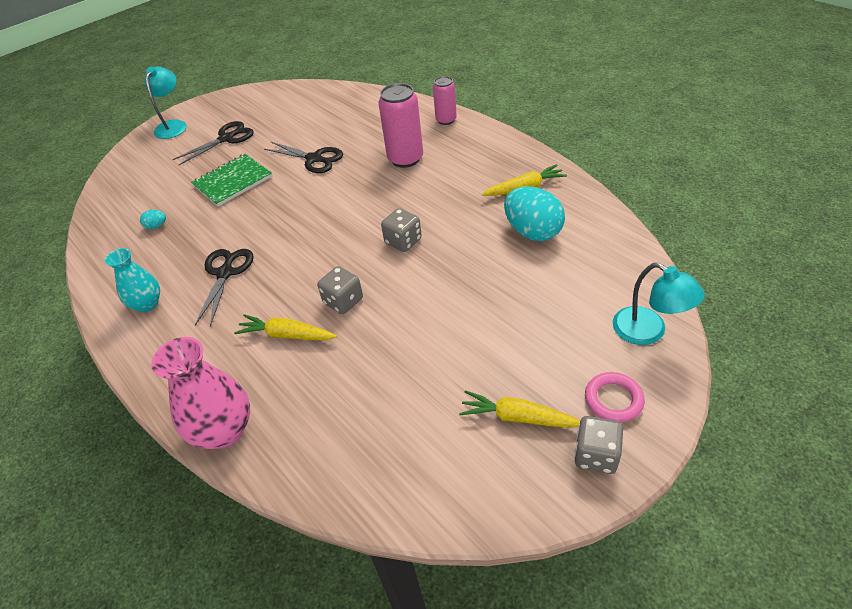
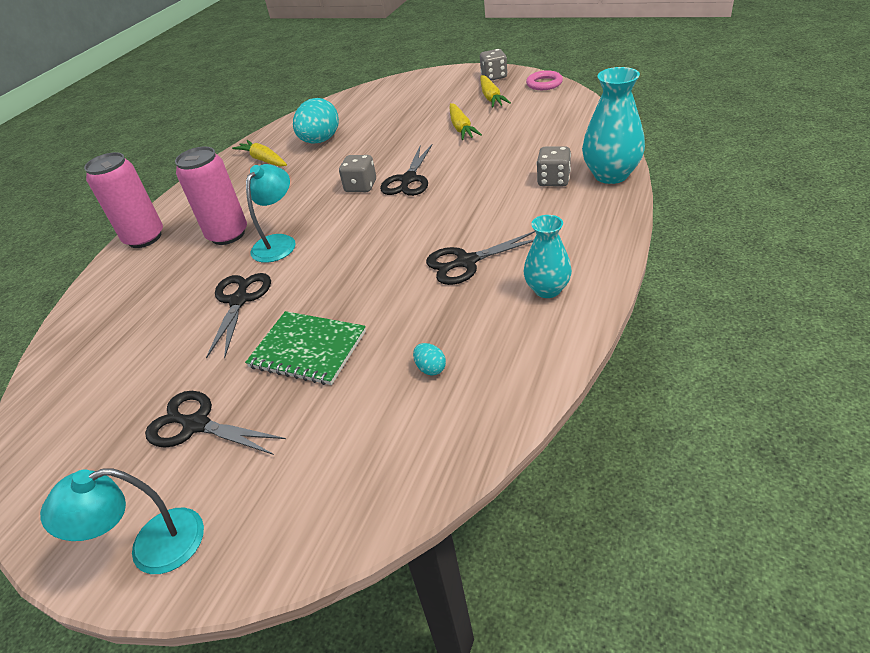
camera: 115 degrees left, 5 degrees down
pink vase [151,337,250,449] -> turquoise vase [582,67,645,184]
yellow carrot [234,314,337,340] -> yellow carrot moved to [450,103,482,140]
grey dice [317,266,363,314] -> grey dice moved to [537,147,571,186]
pink can [433,76,457,125] -> pink can [84,152,163,248], size x1.62
pink ring [585,372,645,423] -> pink ring moved to [526,71,563,90]
turquoise lamp [613,263,705,345] -> turquoise lamp moved to [246,164,296,263]
none -> black scissors [380,144,433,196]

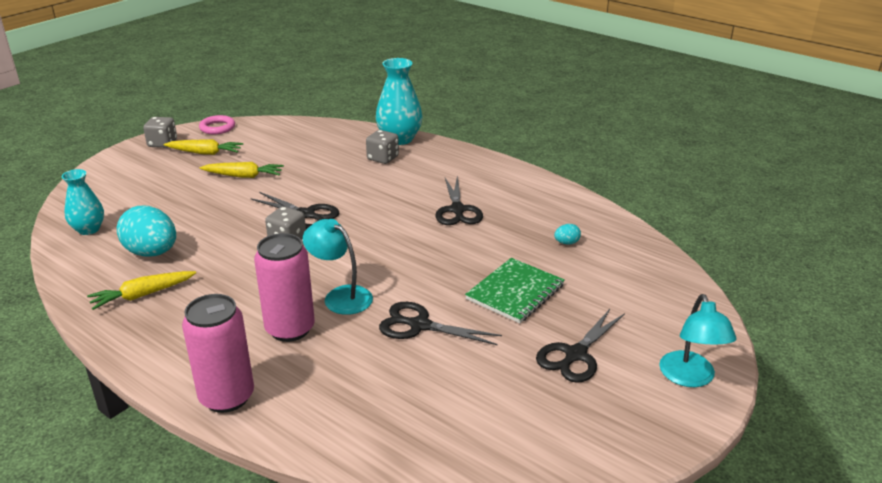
camera: 80 degrees left, 10 degrees down
turquoise vase [524,215,572,298] -> turquoise vase moved to [62,169,104,235]

